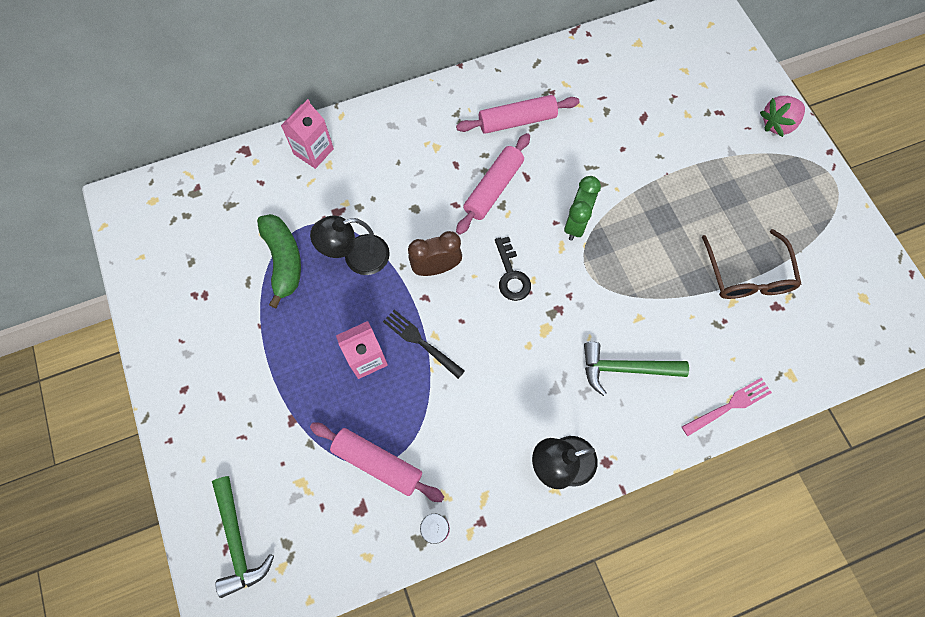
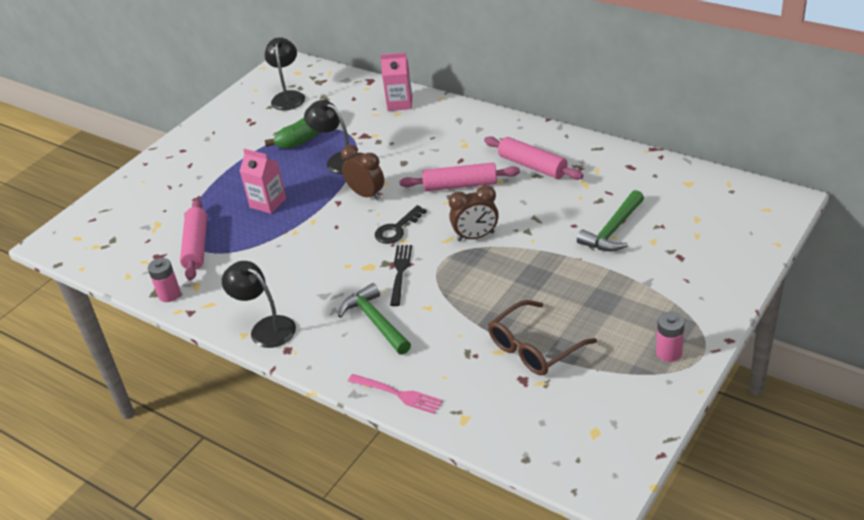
camera: 60 degrees right, 30 degrees down
green hammer [212,476,274,598] -> green hammer moved to [577,190,644,251]
black fork [383,310,465,379] -> black fork moved to [390,245,412,306]
green clock [564,176,601,241] -> brown clock [449,185,499,241]
pink strawberry [760,96,805,137] -> none
none -> black lamp [265,37,305,110]
none -> pink battery [656,312,685,362]

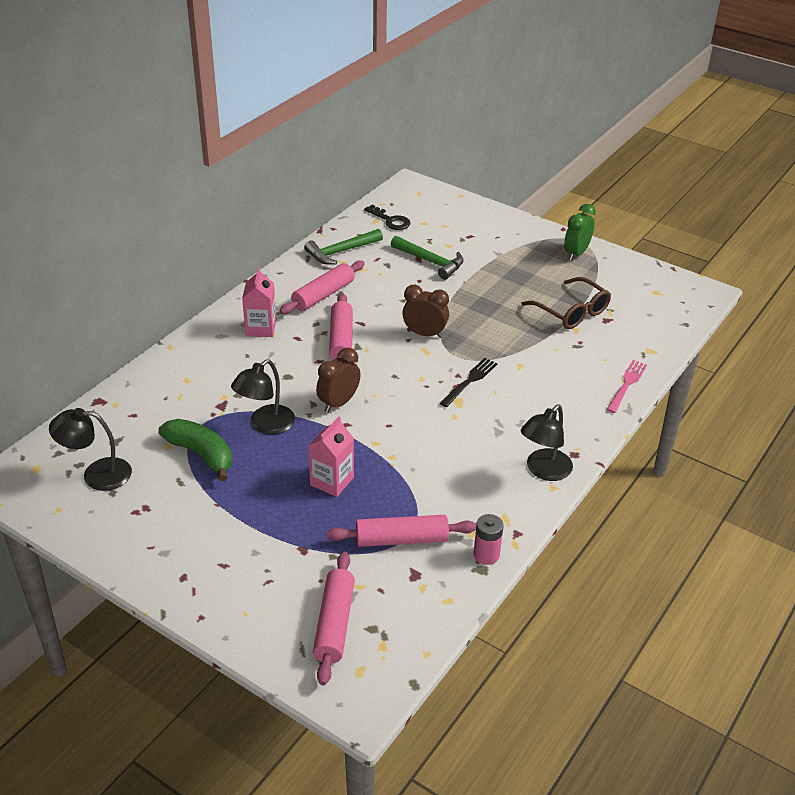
camera: 95 degrees left, 0 degrees up
green hammer [338,283,411,355] -> green hammer moved to [304,229,383,265]
black key [375,205,427,244] -> black key moved to [364,205,410,230]
pink carton [380,53,412,111] -> pink carton moved to [242,267,276,337]
black fork [390,245,412,306] -> black fork turned 120 degrees clockwise [440,358,498,407]
brown clock [449,185,499,241] -> brown clock turned 60 degrees counterclockwise [402,285,449,338]
pink battery [656,312,685,362] -> green clock [564,204,596,261]
none -> pink rolling pin [313,552,355,685]

